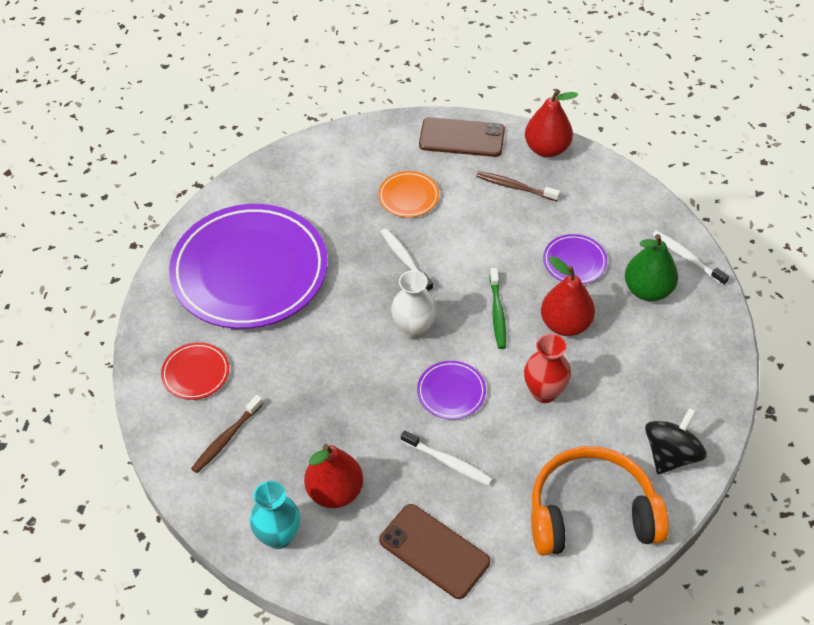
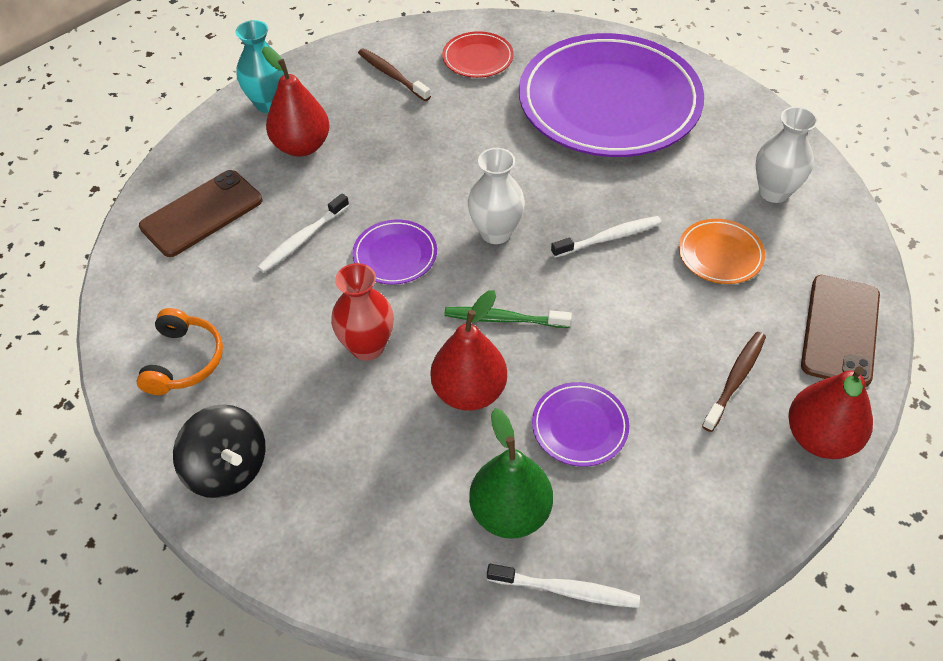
camera: 100 degrees right, 0 degrees up
orange headphones [531,446,669,556] -> orange headphones [136,308,223,395], size x0.55
white toothbrush [652,230,729,286] -> white toothbrush turned 45 degrees clockwise [487,564,640,608]
none -> white vase [756,107,818,203]

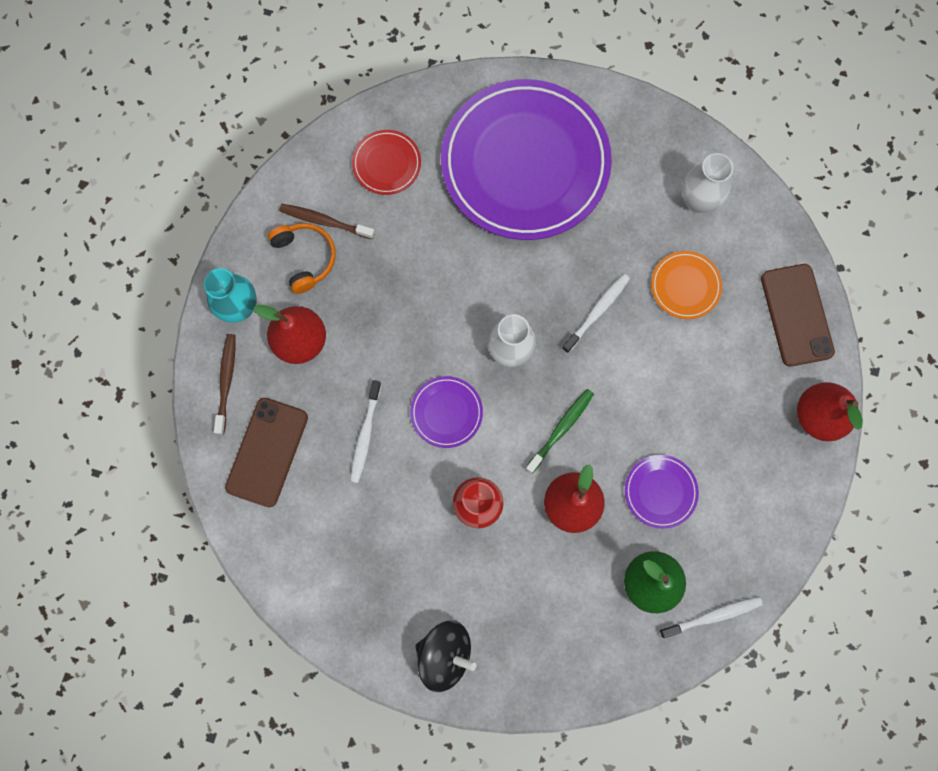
camera: 30 degrees left, 25 degrees up
orange headphones [136,308,223,395] -> orange headphones moved to [268,223,336,294]
green toothbrush [444,307,572,328] -> green toothbrush turned 150 degrees clockwise [525,389,594,473]
brown toothbrush [702,332,766,432] -> brown toothbrush moved to [214,334,235,435]

